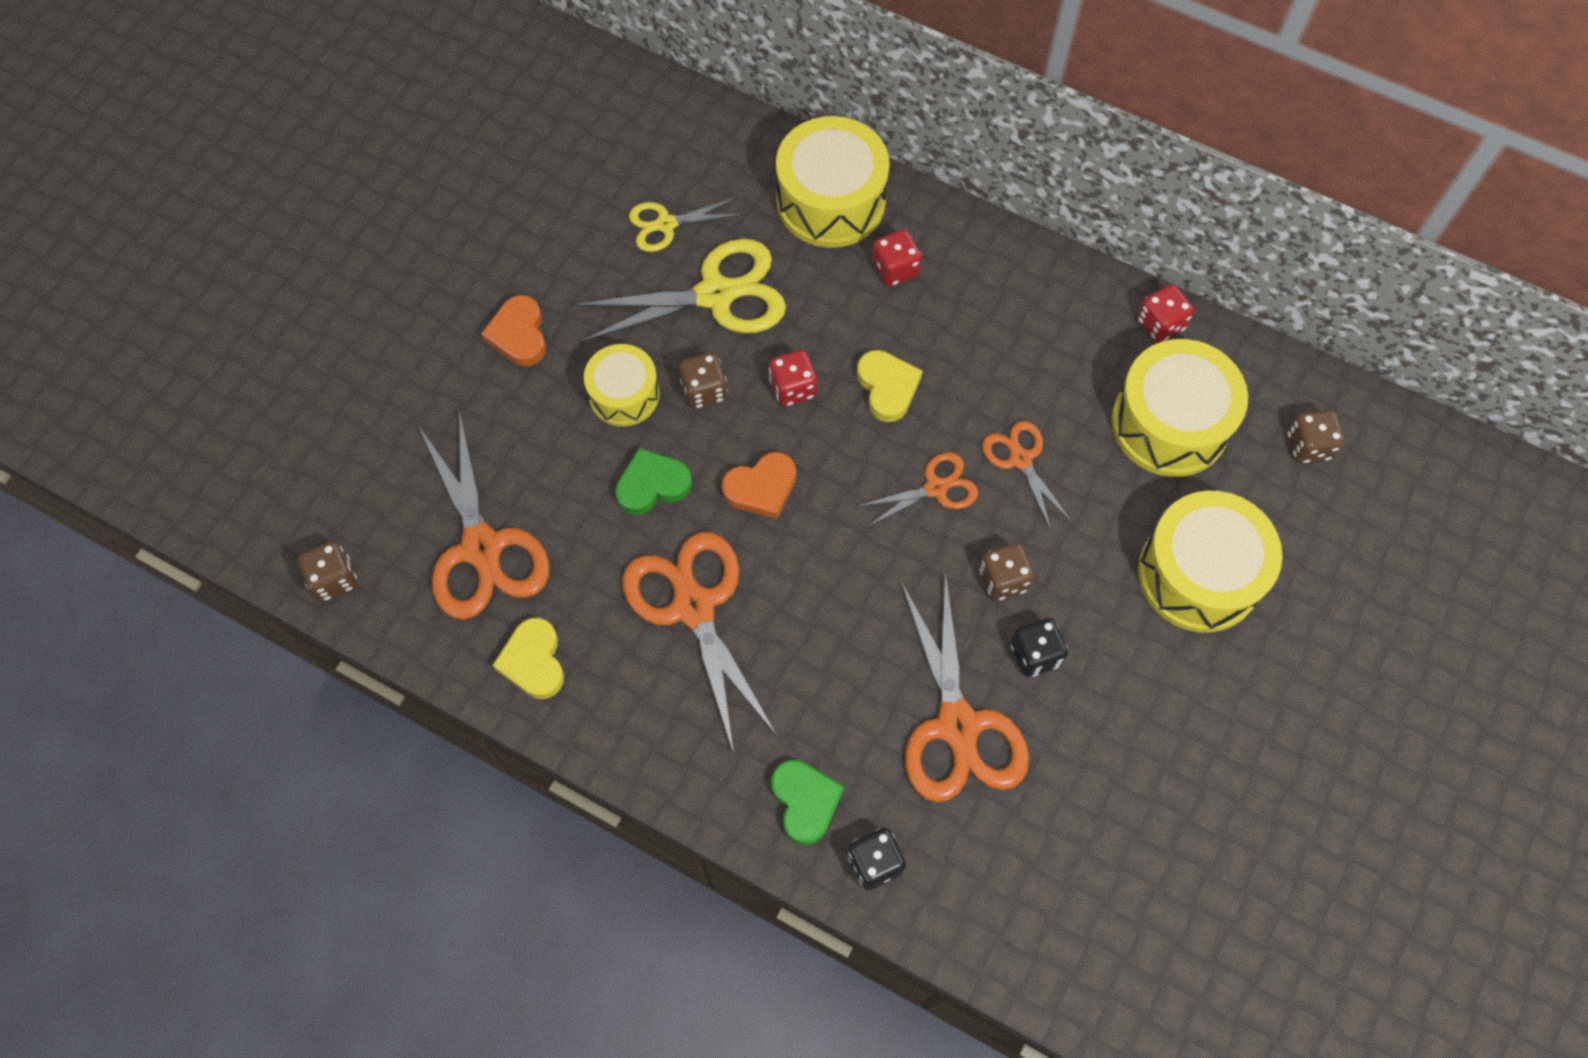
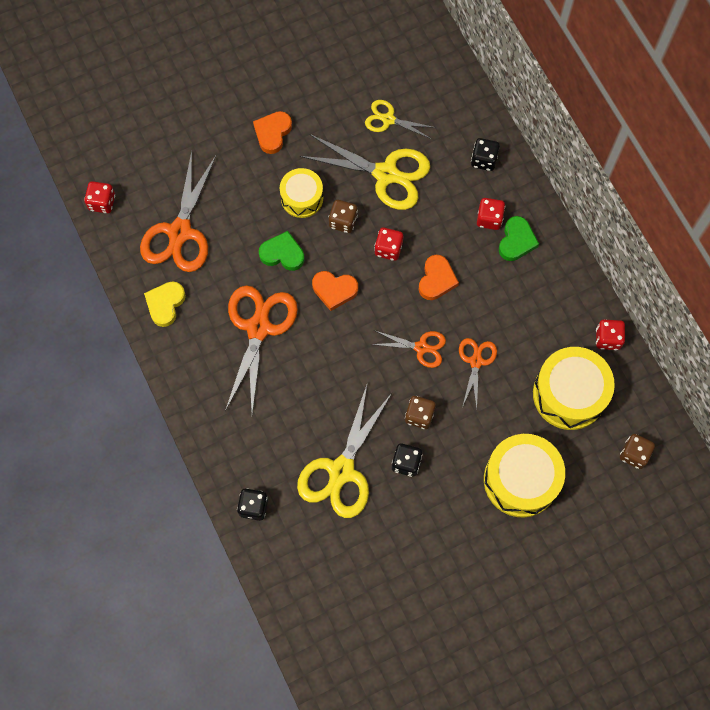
camera: 35 degrees right, 5 degrees up
brown dice [298,541,357,601] -> red dice [84,181,115,213]
green heart [771,760,844,845] -> green heart moved to [499,216,539,261]
yellow drum [776,116,889,248] -> black dice [471,138,500,171]
yellow heart [857,350,922,422] -> orange heart [419,255,459,300]
orange scissors [901,573,1029,802] -> yellow scissors [297,382,392,518]

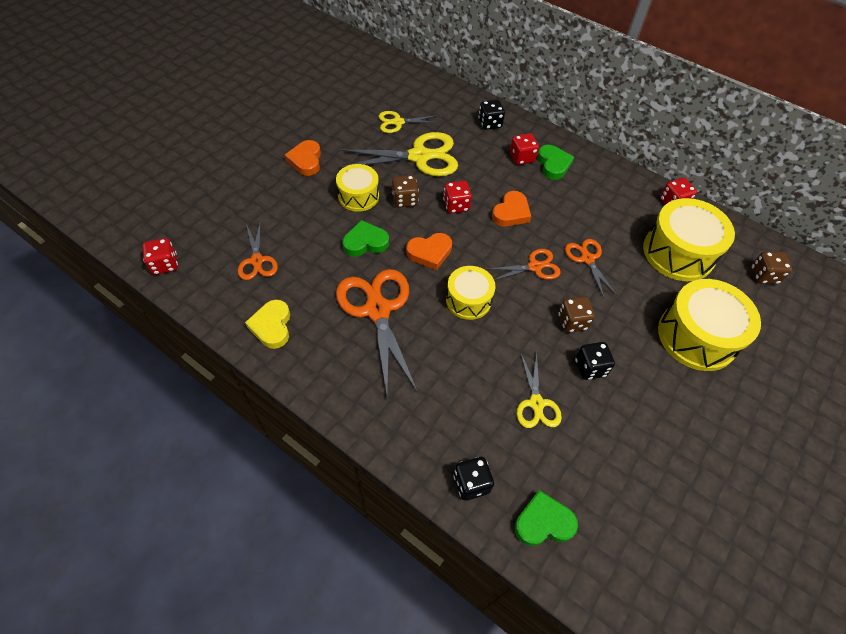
camera: 30 degrees left, 15 degrees down
orange scissors [140,151,216,272] -> orange scissors [238,224,278,280], size x0.55
yellow scissors [297,382,392,518] -> yellow scissors [516,351,562,428], size x0.55
orange heart [419,255,459,300] -> orange heart turned 45 degrees clockwise [492,191,531,226]
none -> yellow drum [446,266,495,320]
none -> green heart [515,490,578,546]

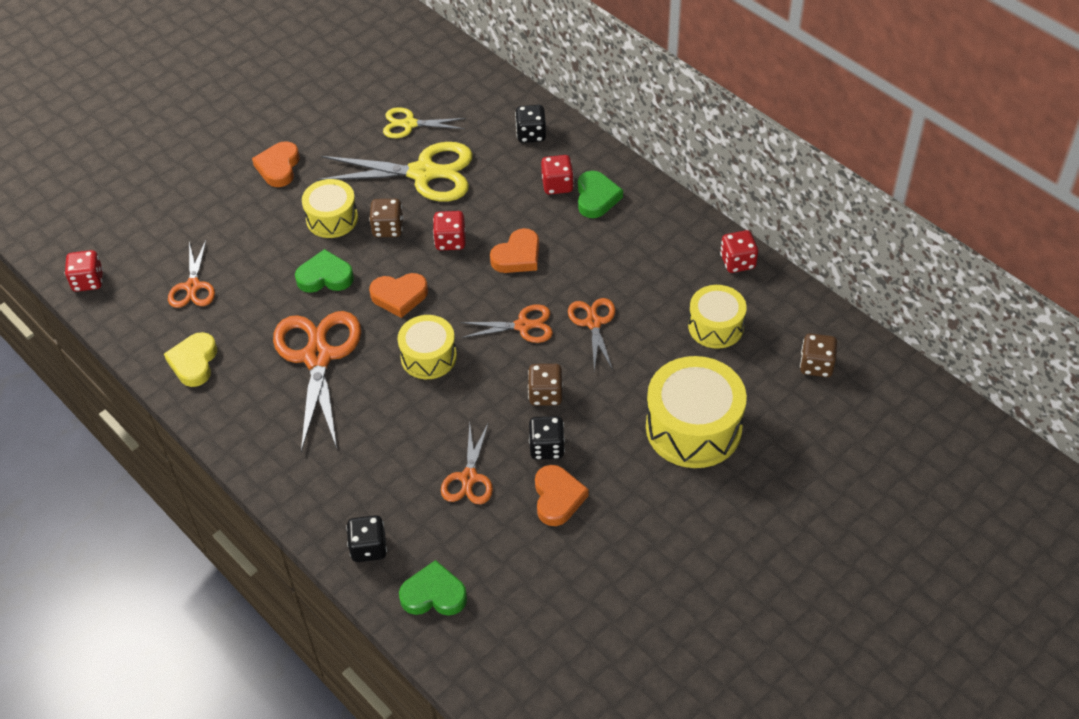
camera: 15 degrees right, 5 degrees down
yellow scissors [516,351,562,428] -> orange scissors [441,422,493,504]
yellow drum [643,198,735,281] -> yellow drum [688,285,747,349], size x0.61
none -> orange heart [535,465,589,526]

